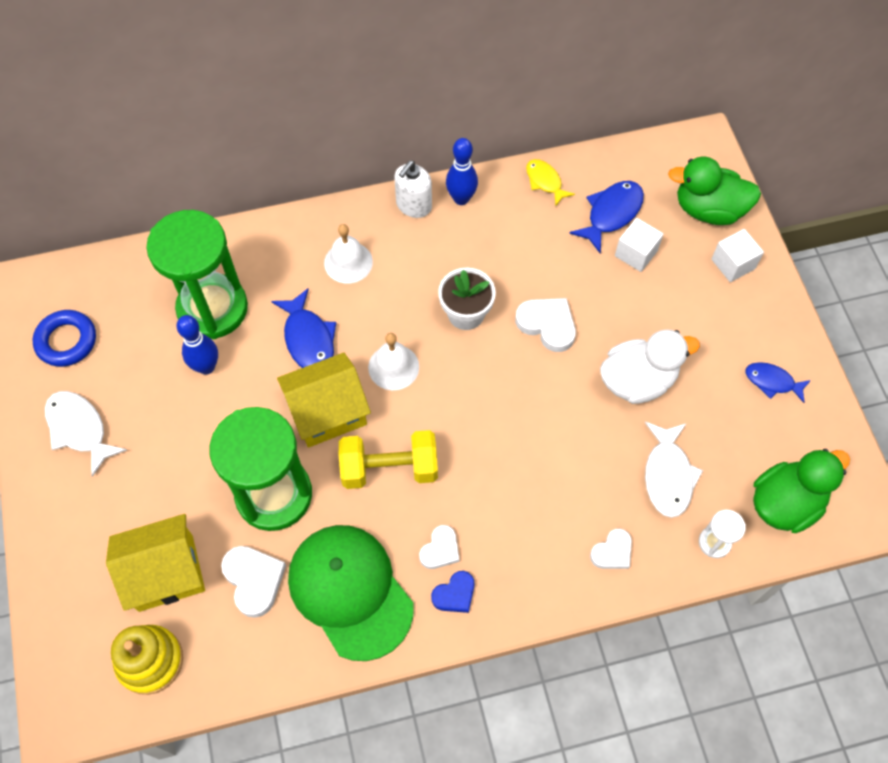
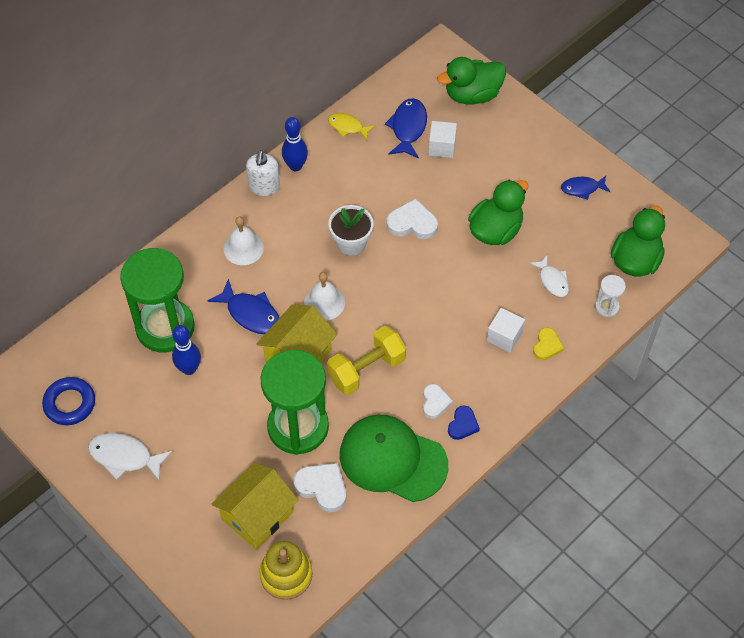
camera: 30 degrees left, 5 degrees down
white heart [590,528,632,569] -> yellow heart [533,327,564,360]
white duck [600,329,700,404] -> green duck [468,180,528,245]
white fish [645,422,703,518] -> white fish [530,255,569,297], size x0.66
white cube [712,229,764,282] -> white cube moved to [487,308,525,353]

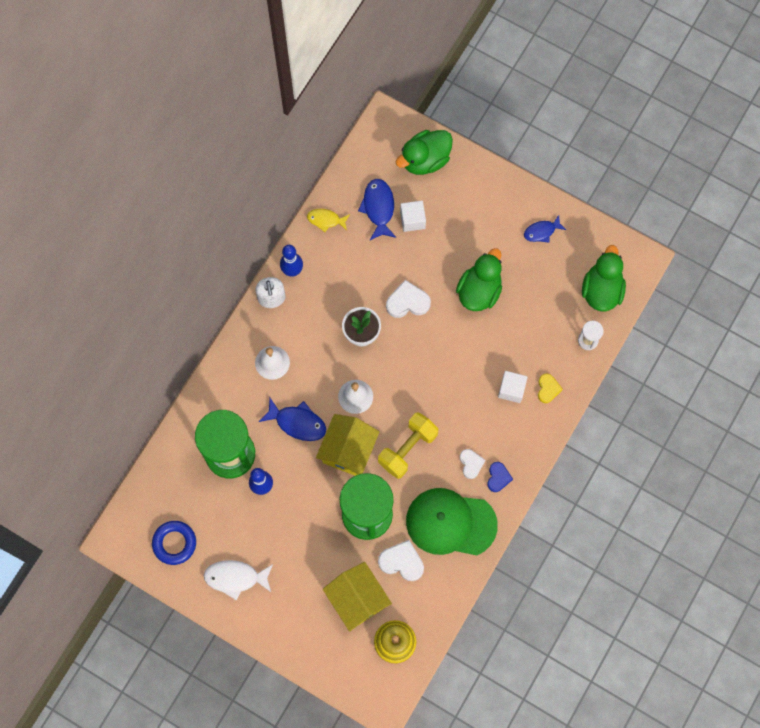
camera: 15 degrees left, 15 degrees up
yellow house [212,462,298,549] -> yellow house turned 60 degrees counterclockwise [323,562,392,631]
white fish [530,255,569,297] -> none

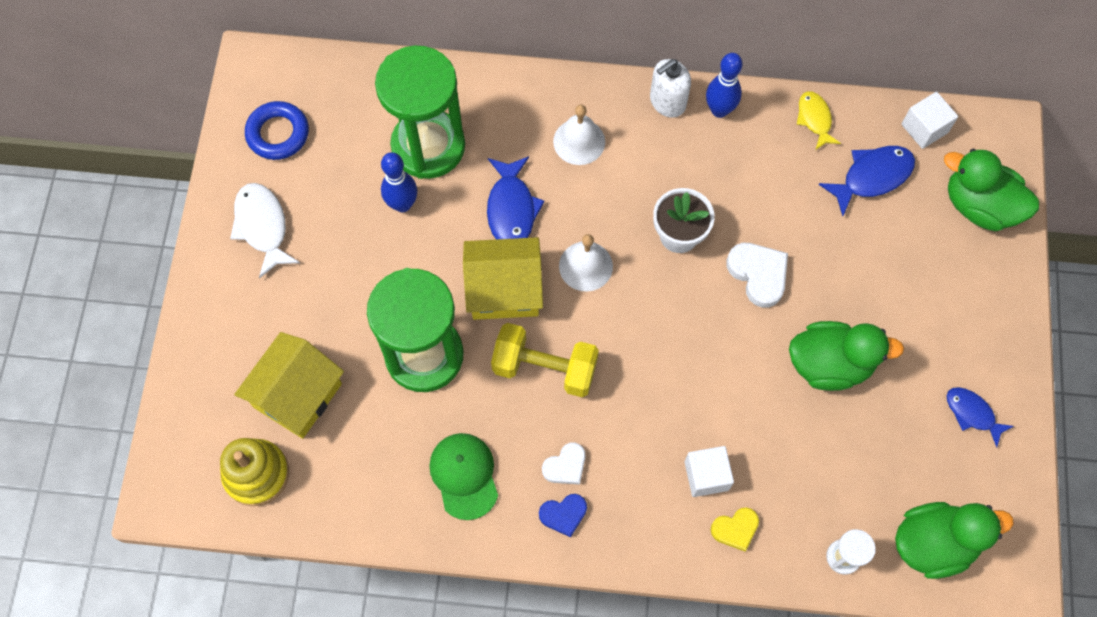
camera: 65 degrees right, 5 degrees down
white heart [378,540,424,581] -> none
white cube [400,201,426,232] -> white cube moved to [901,92,958,149]
green cap [406,488,498,555] -> green cap [429,433,498,520], size x0.60

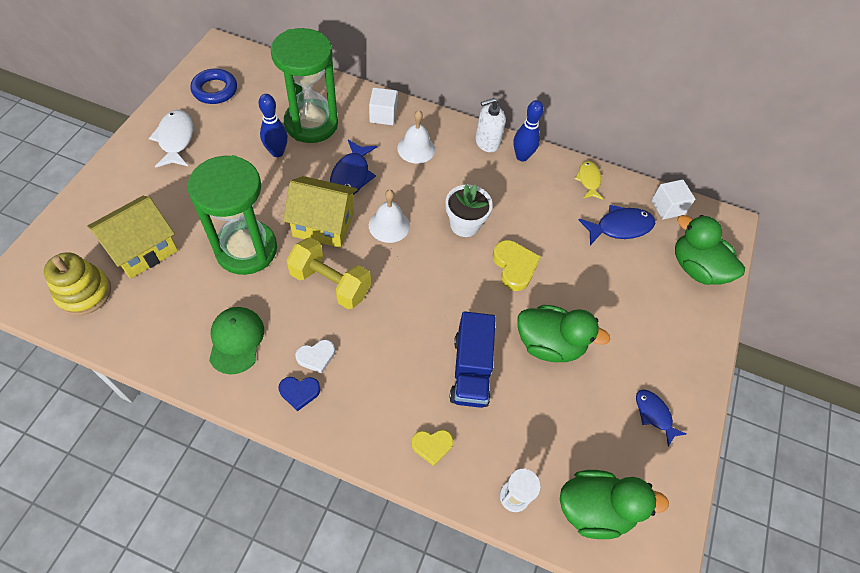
camera: 10 degrees right, 10 degrees down
white cube [684,446,734,497] -> white cube moved to [369,88,397,125]
white heart [727,243,788,307] -> yellow heart [493,240,541,291]
none -> blue truck [449,311,496,408]

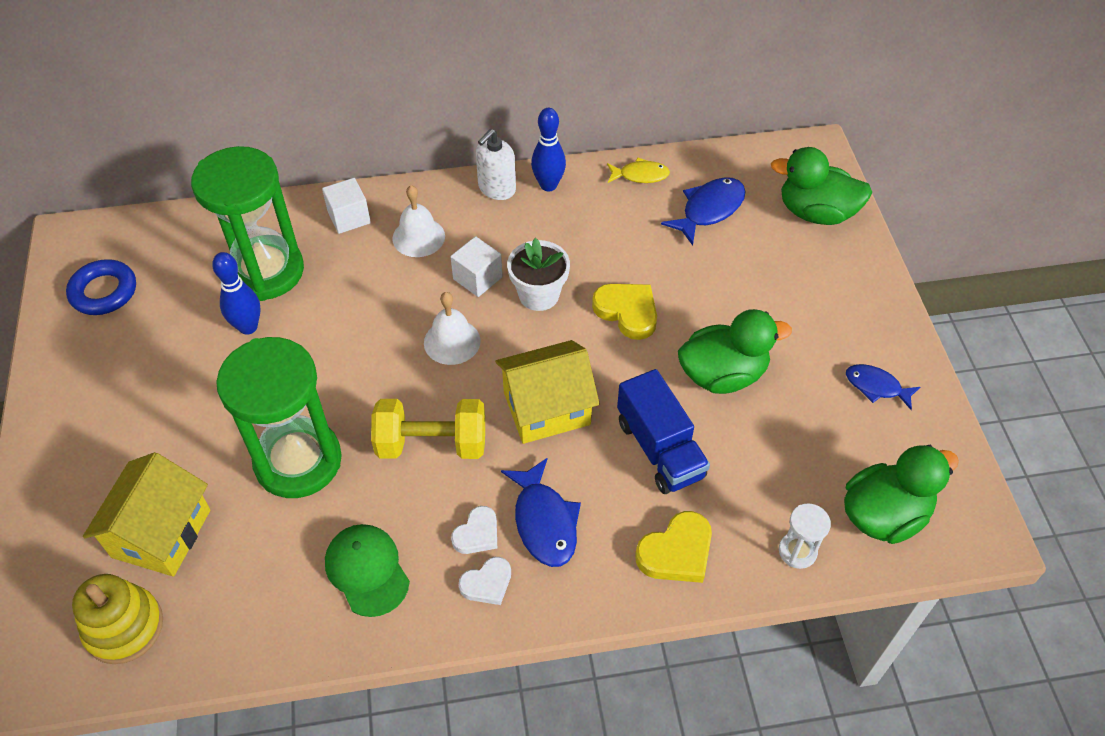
camera: 25 degrees left, 5 degrees down
white fish [149,110,193,168] -> none
blue heart [278,377,320,411] -> white heart [459,557,511,605]
yellow house [283,176,358,248] -> yellow house moved to [495,340,600,444]
blue fish [330,140,377,195] -> blue fish moved to [501,458,581,567]
yellow heart [411,430,454,466] -> yellow heart [635,511,712,583], size x1.54
yellow fish [575,161,603,200] -> yellow fish turned 120 degrees clockwise [607,158,670,183]
white cube [651,179,695,220] -> white cube moved to [451,236,503,297]

